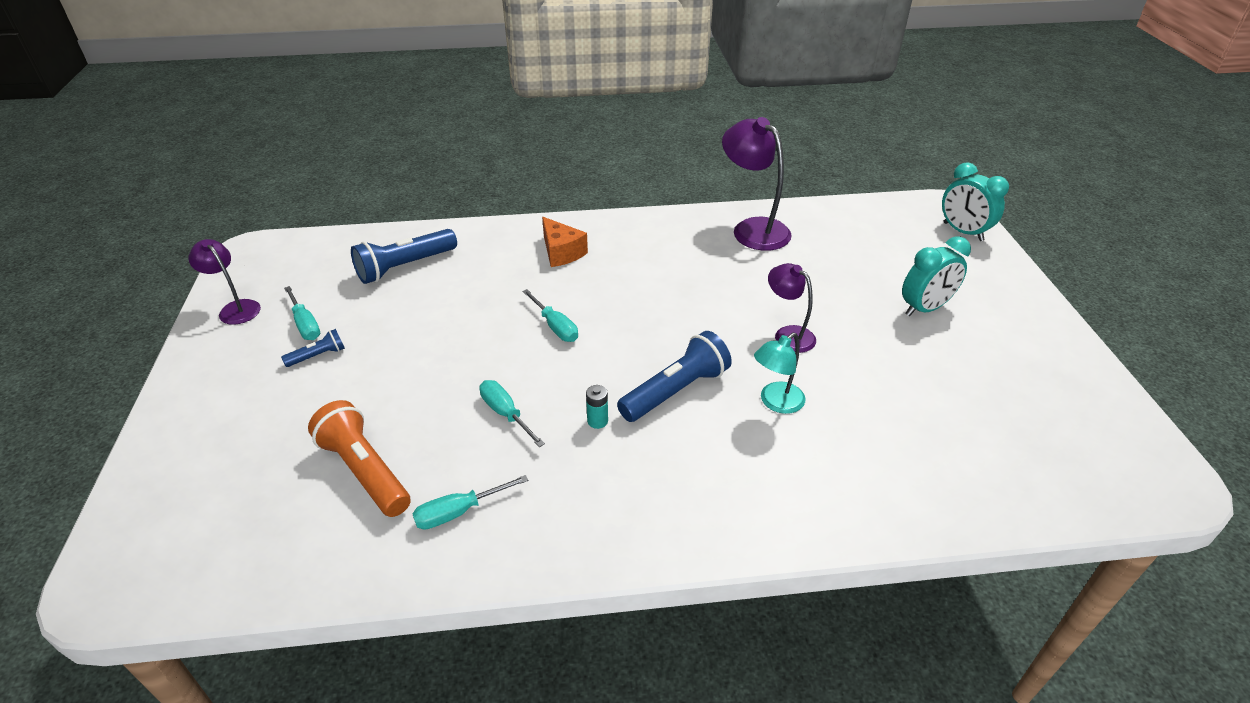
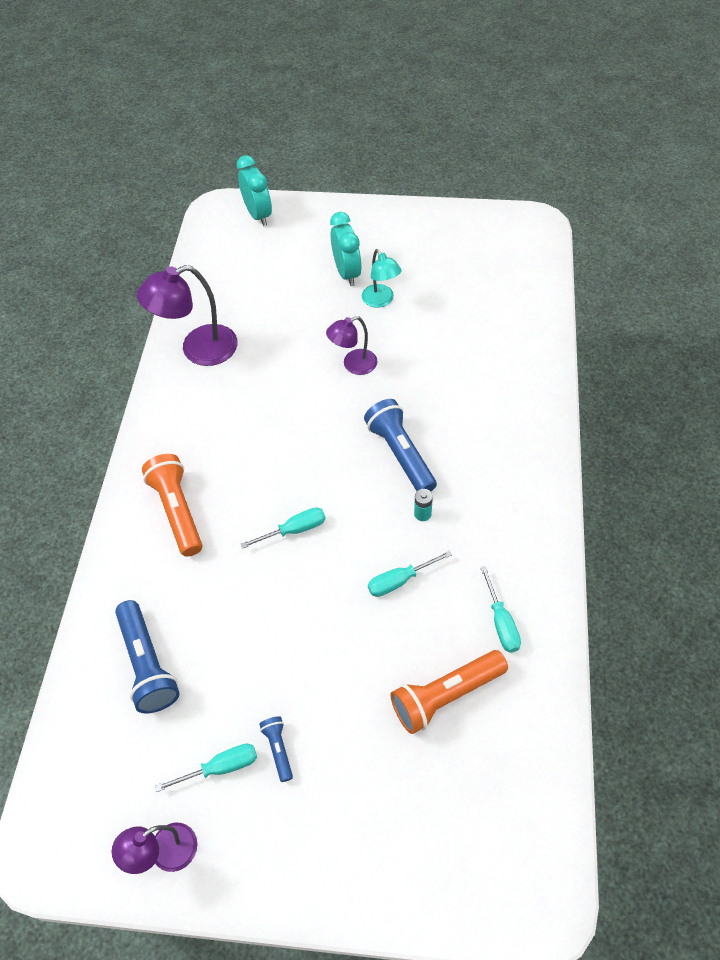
camera: 75 degrees left, 15 degrees up
orange cheese [542,217,588,267] -> orange flashlight [142,454,202,557]
turquoise lamp [754,333,805,414] -> turquoise lamp moved to [362,249,402,308]
turquoise clock [942,162,1009,241] -> turquoise clock turned 90 degrees counterclockwise [237,155,272,226]

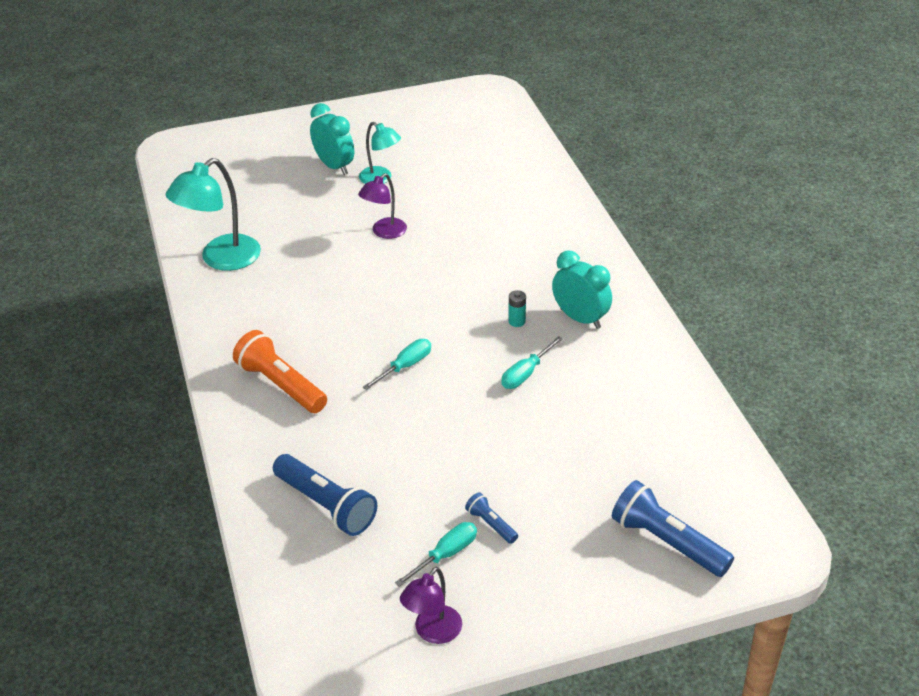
camera: 25 degrees left, 15 degrees down
purple lamp [137,265,238,366] -> turquoise lamp [166,158,261,271]
turquoise clock [237,155,272,226] -> turquoise clock moved to [552,250,612,329]
blue flashlight [364,399,437,491] -> blue flashlight moved to [612,480,734,577]
orange flashlight [390,650,508,734] -> none
turquoise screwdriver [480,566,521,652] -> none

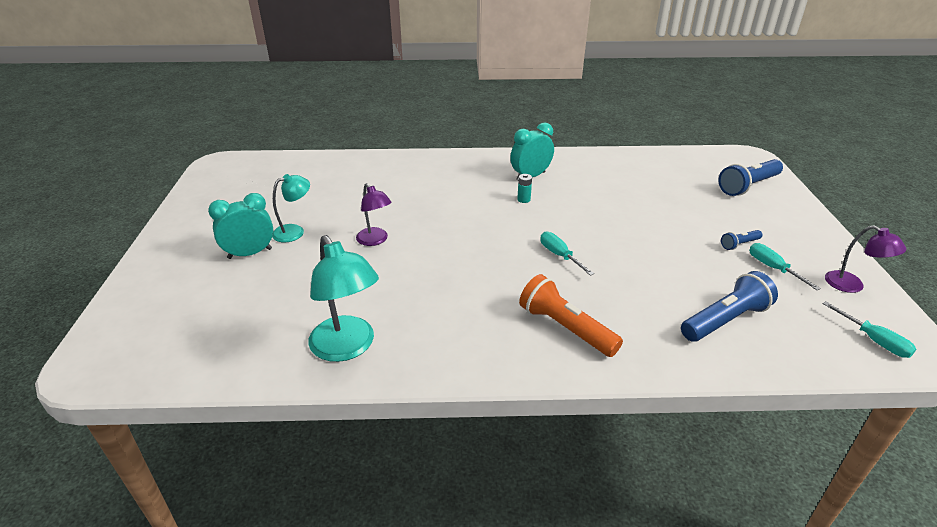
camera: 75 degrees left, 5 degrees down
orange flashlight [233,330,327,413] -> orange flashlight turned 75 degrees clockwise [519,274,623,357]
turquoise screwdriver [501,336,563,389] -> turquoise screwdriver moved to [823,301,916,358]

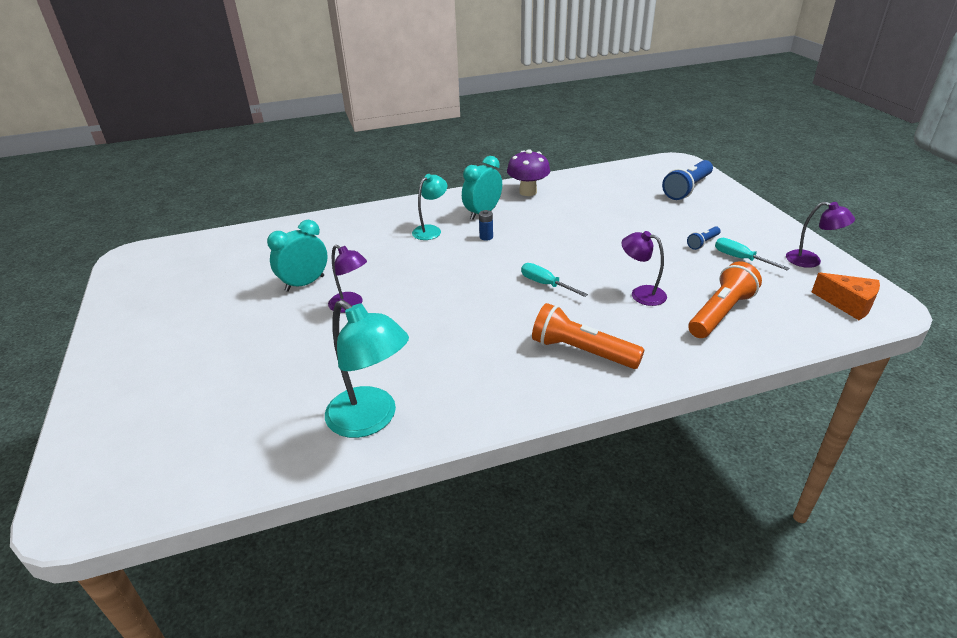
camera: 15 degrees left, 0 degrees up
turquoise clock [208,193,273,259] -> turquoise clock moved to [267,220,328,292]
turquoise lamp [272,174,310,242] -> turquoise lamp moved to [412,174,448,240]
turquoise battery [517,174,532,203] -> blue battery [479,210,493,241]
blue flashlight [681,271,778,342] -> orange flashlight [688,261,762,338]
turquoise screwdriver [823,301,916,358] -> orange cheese [812,272,880,320]
none -> purple mushroom [507,149,550,196]
none -> purple lamp [621,231,667,306]

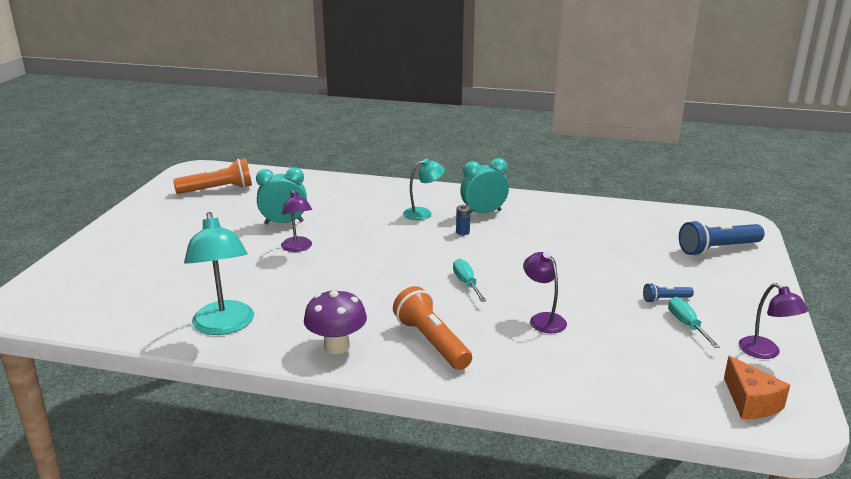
camera: 30 degrees right, 10 degrees down
purple mushroom [507,149,550,196] -> purple mushroom moved to [304,288,367,354]
orange flashlight [688,261,762,338] -> orange flashlight moved to [173,159,252,194]

